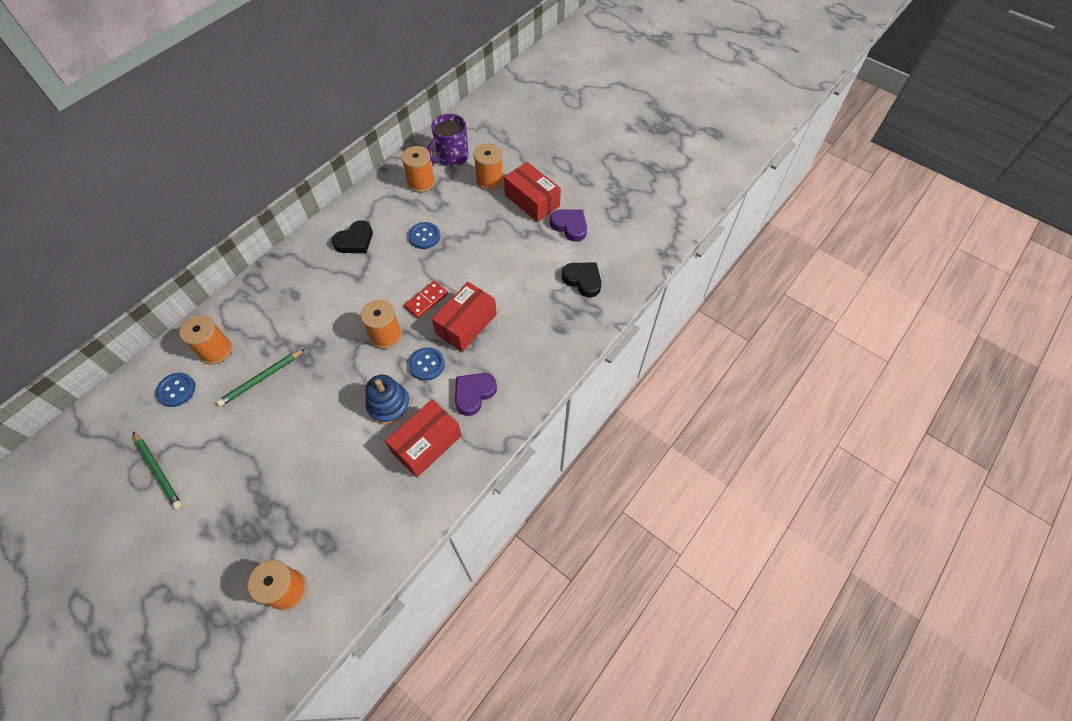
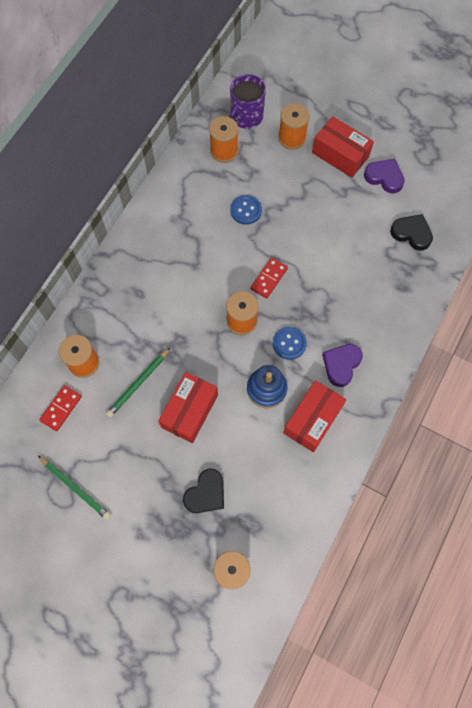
camera: 10 degrees left, 10 degrees up
blue button [155,373,195,407] -> red domino [39,385,82,431]
black heart [332,220,373,253] -> black heart moved to [183,468,224,513]
red box [432,282,497,352] -> red box moved to [158,372,218,443]

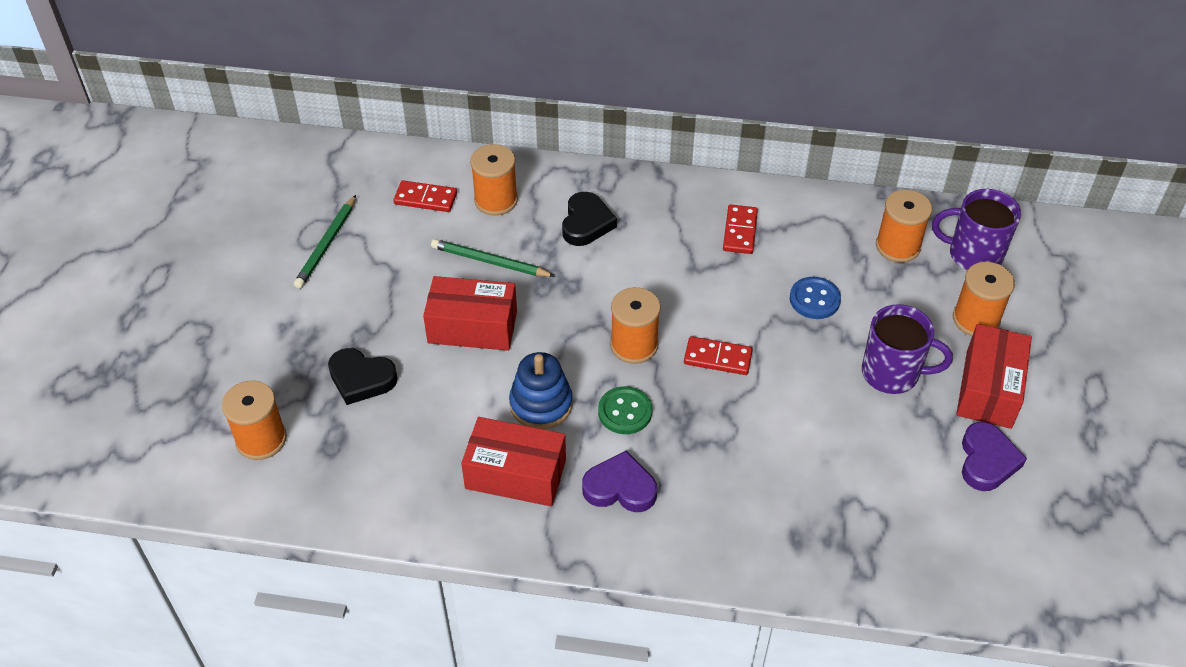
camera: 70 degrees right, 20 degrees down
blue button [273,327,307,360] -> green button [598,386,652,434]
black heart [390,214,433,251] -> black heart moved to [562,192,617,246]
none -> red domino [723,204,758,254]
none -> purple mug [862,304,953,394]

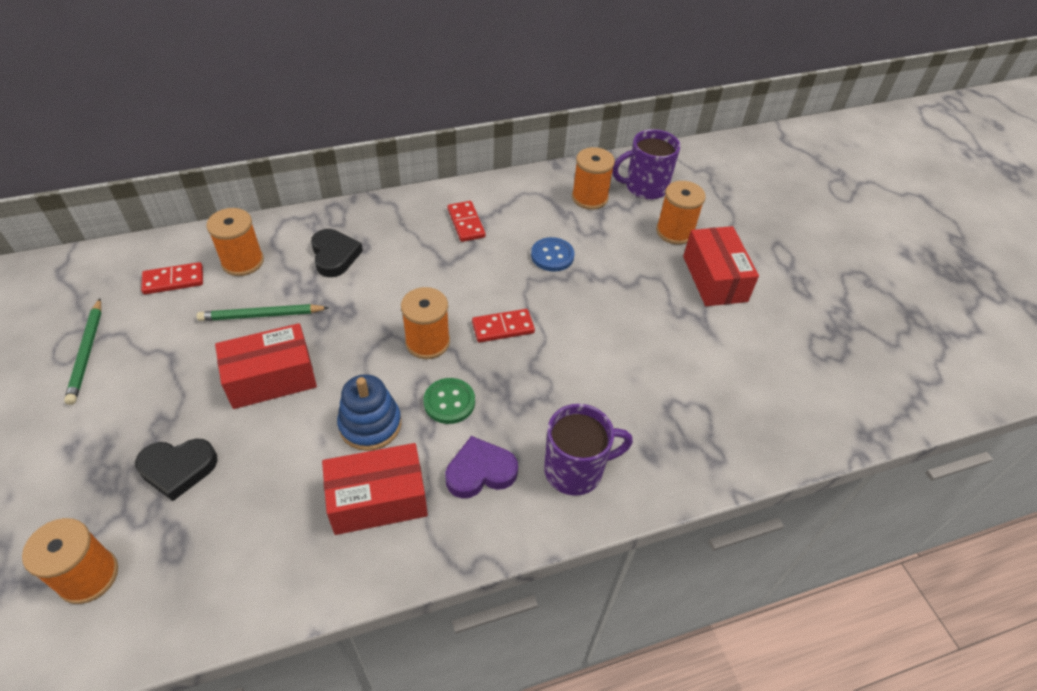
camera: 30 degrees left, 0 degrees up
purple mug [862,304,953,394] -> purple mug moved to [544,404,633,496]
purple heart [962,422,1027,491] -> none

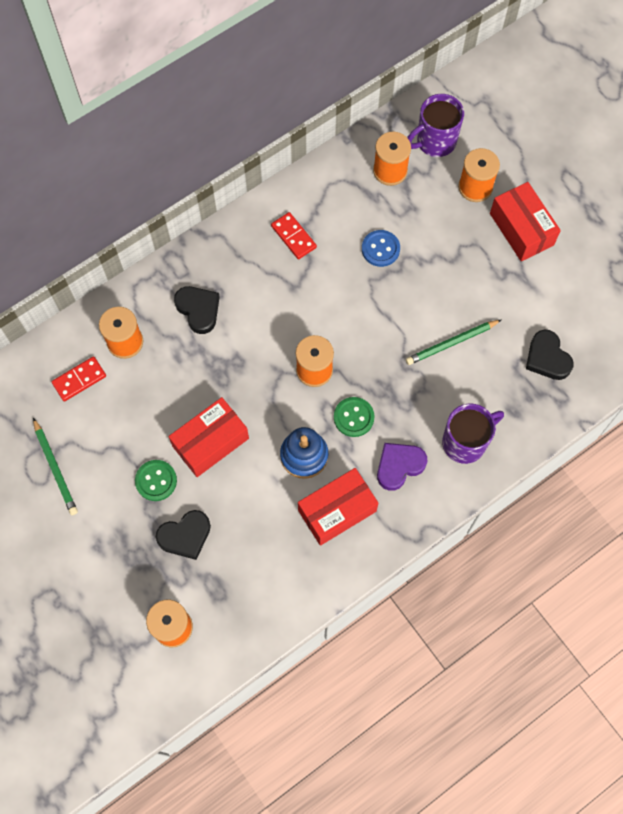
camera: 15 degrees left, 20 degrees up
green pencil [197,304,329,321] -> green pencil moved to [406,320,501,365]
red domino [472,309,535,343] -> none
none -> green button [135,460,177,501]
none -> black heart [526,330,574,380]

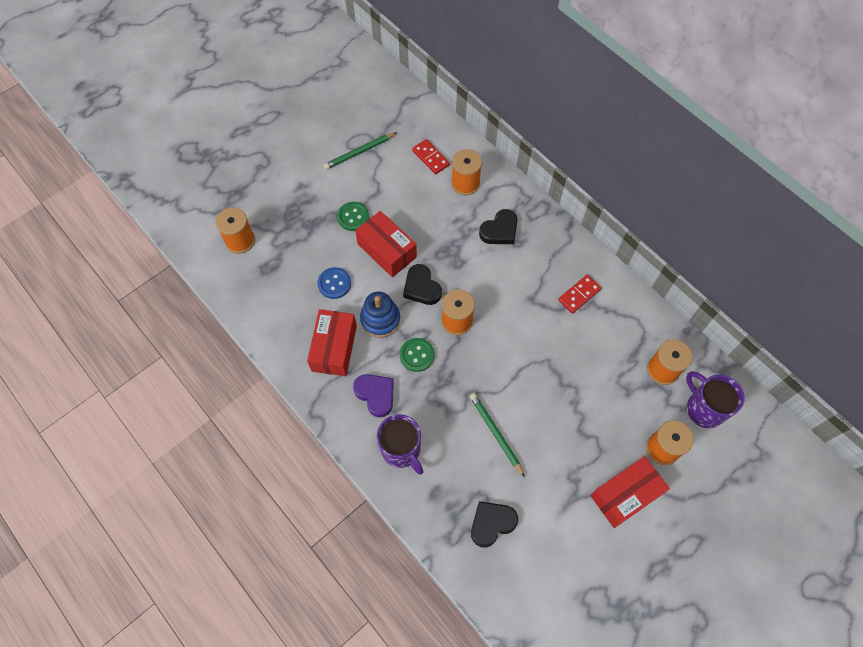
camera: 85 degrees right, 5 degrees down
black heart [156,510,211,560] -> black heart moved to [403,264,442,305]
red box [298,468,378,546] -> red box turned 45 degrees clockwise [307,309,357,376]
blue button [362,230,400,267] -> blue button moved to [317,267,351,299]

